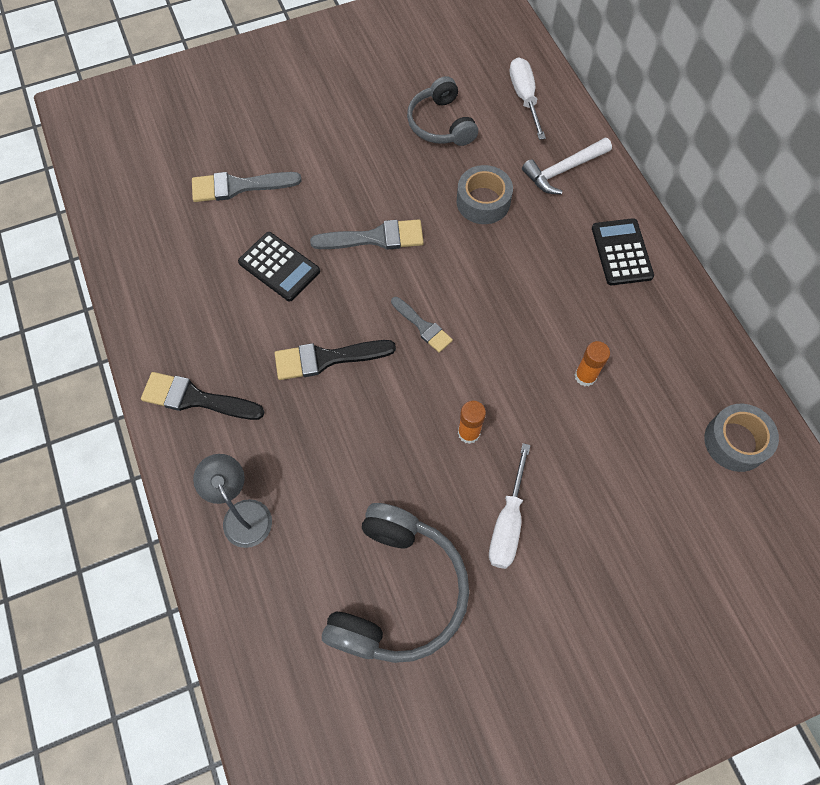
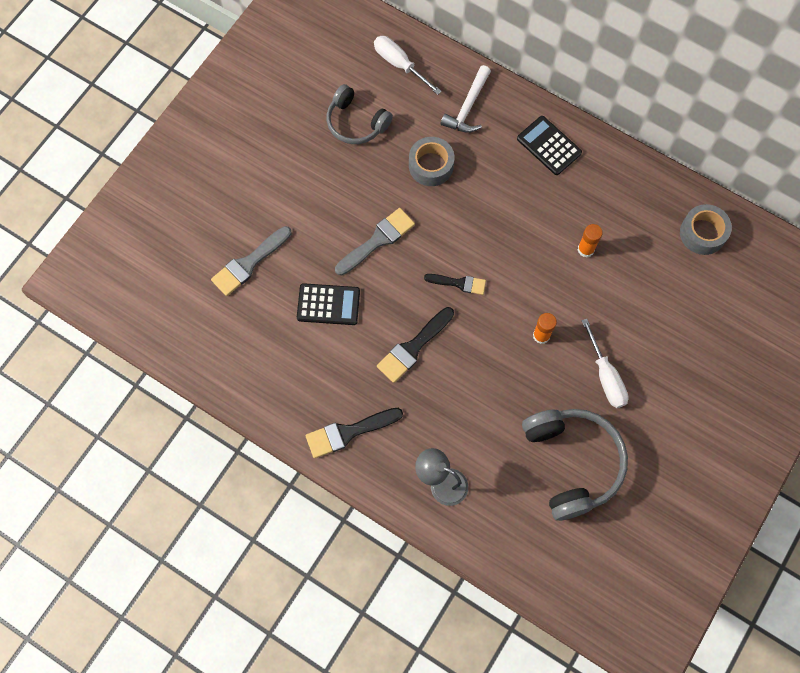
camera: 35 degrees left, 5 degrees up
grey brush [391,297,453,353] -> black brush [424,274,486,295]

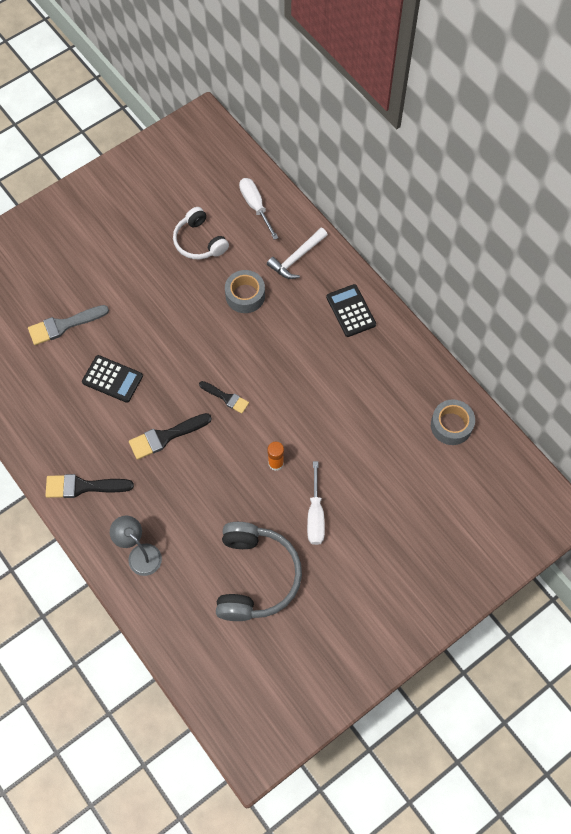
camera: 20 degrees right, 5 degrees down
grey headphones [327,84,393,144] -> white headphones [173,207,229,259]
grey brush [335,208,415,276] -> none
orange glue stick [578,224,603,257] -> none

